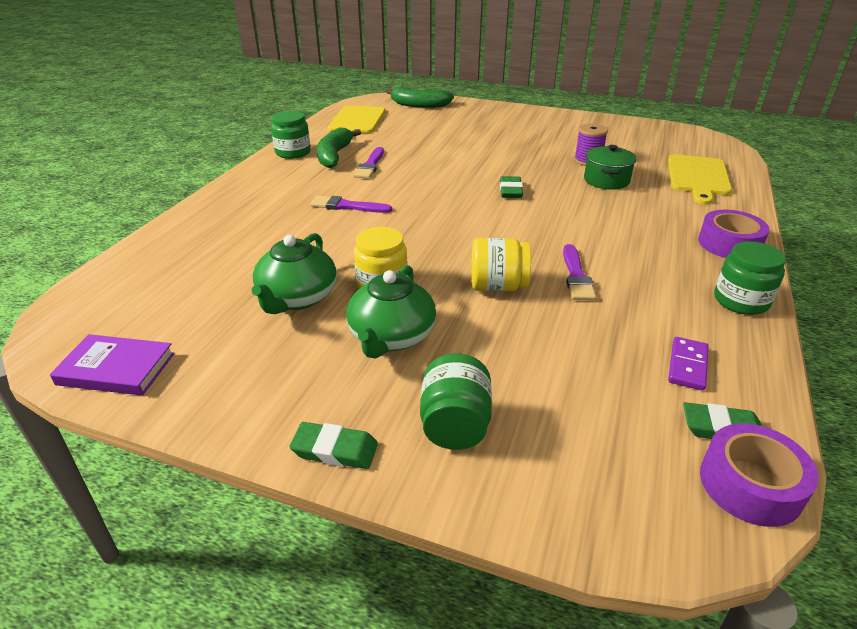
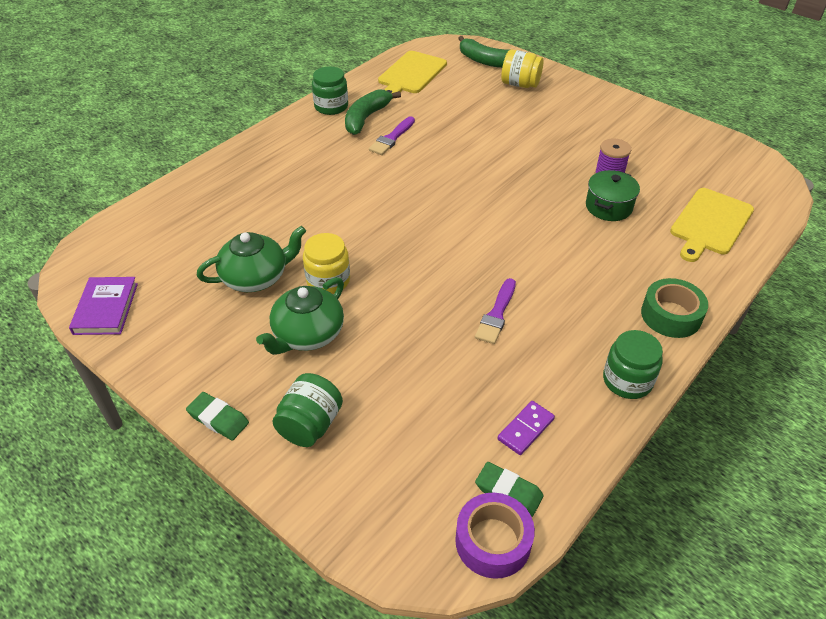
camera: 20 degrees right, 10 degrees up
purple book [50,334,175,396] -> purple book turned 60 degrees clockwise [69,277,138,335]
green teapot [252,233,337,314] -> green teapot turned 150 degrees counterclockwise [197,226,306,292]
purple brush [310,195,392,213] -> none
yellow jar [471,238,531,291] -> yellow jar moved to [501,50,544,88]
green eraser [500,176,523,198] -> none
purple tape [698,210,770,258] -> green tape [641,278,708,338]

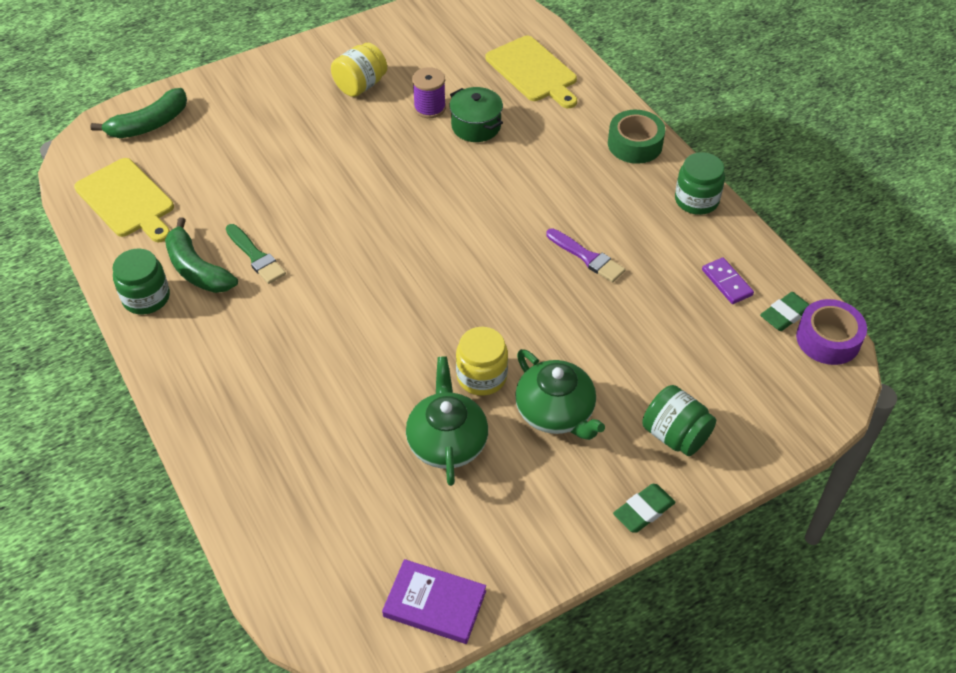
camera: 70 degrees left, 5 degrees up
purple brush [369,116,415,155] -> green brush [226,224,286,284]
yellow jar [501,50,544,88] -> yellow jar moved to [331,43,387,97]

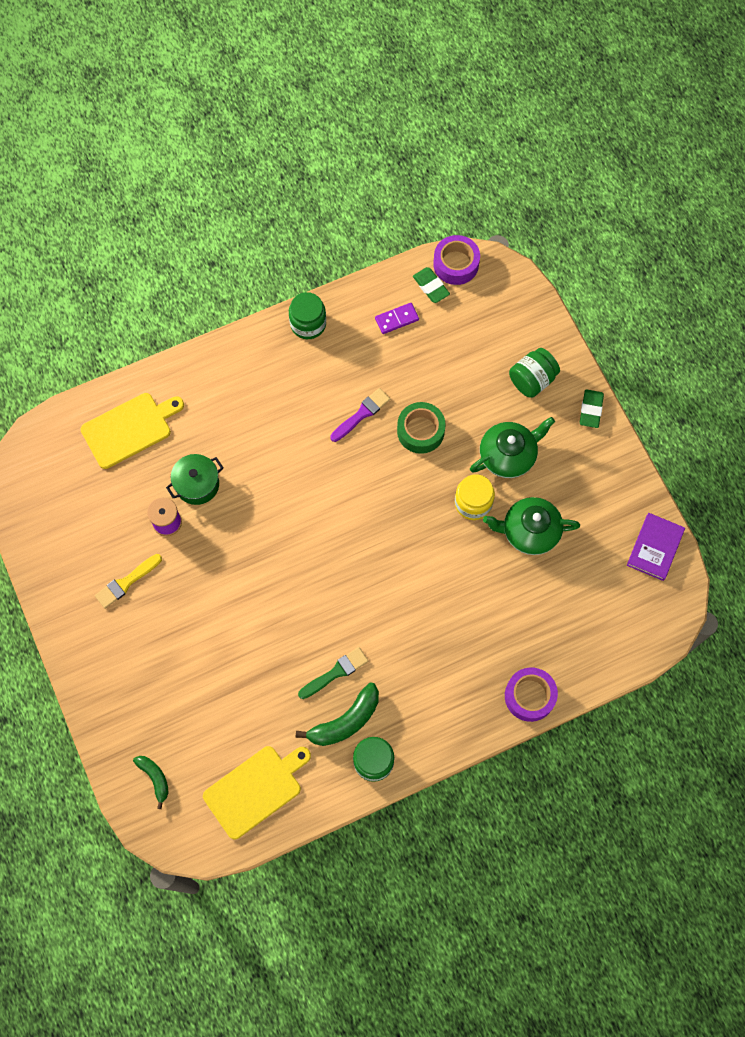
camera: 85 degrees left, 20 degrees up
green banana [90,88,187,138] -> green banana [133,756,169,809], size x0.61
yellow jar [331,43,387,97] -> yellow brush [95,554,162,609]
green tape [608,110,665,164] -> green tape moved to [397,402,446,454]
green eraser [613,484,676,533] -> green eraser turned 45 degrees clockwise [580,389,604,428]
none -> purple tape [505,668,558,722]

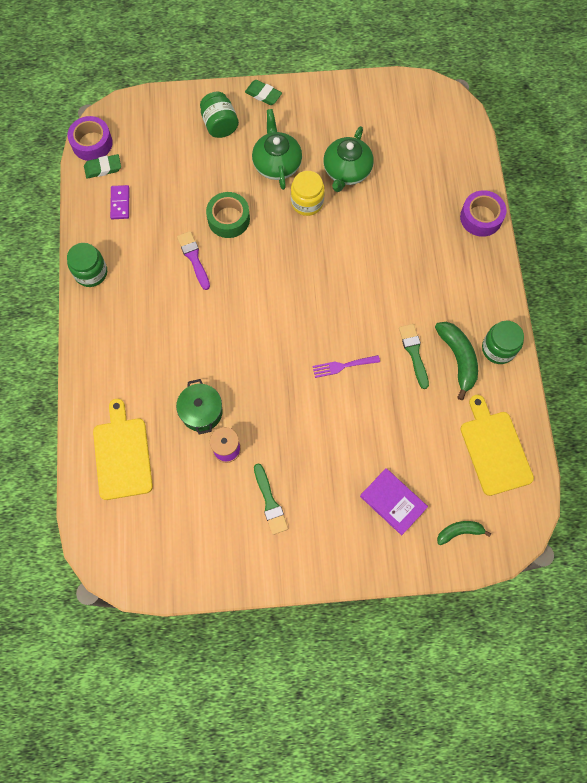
camera: 70 degrees left, 0 degrees up
yellow brush [95,554,162,609] -> green brush [254,463,288,535]
purple book [627,513,685,581] -> purple book moved to [360,468,428,535]
none -> purple fork [312,355,380,378]

